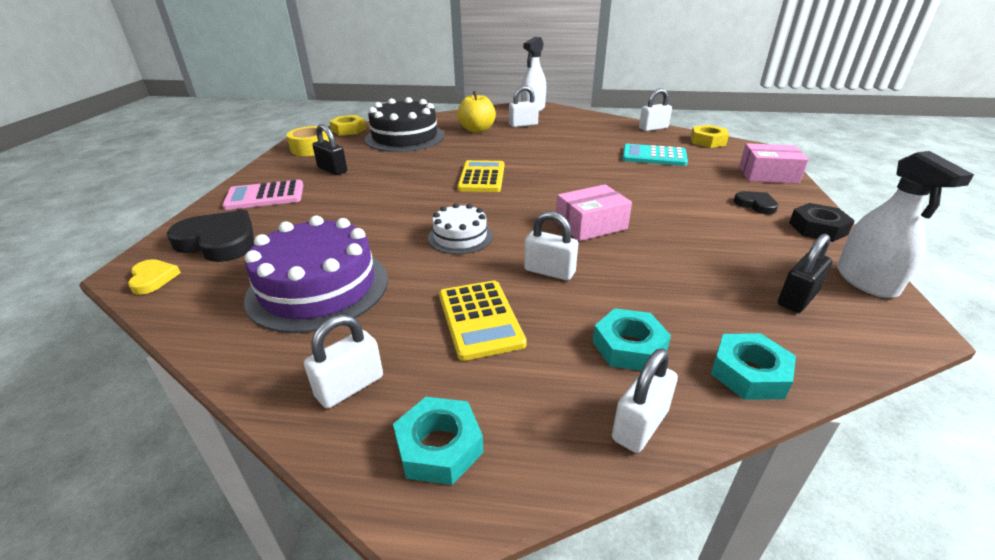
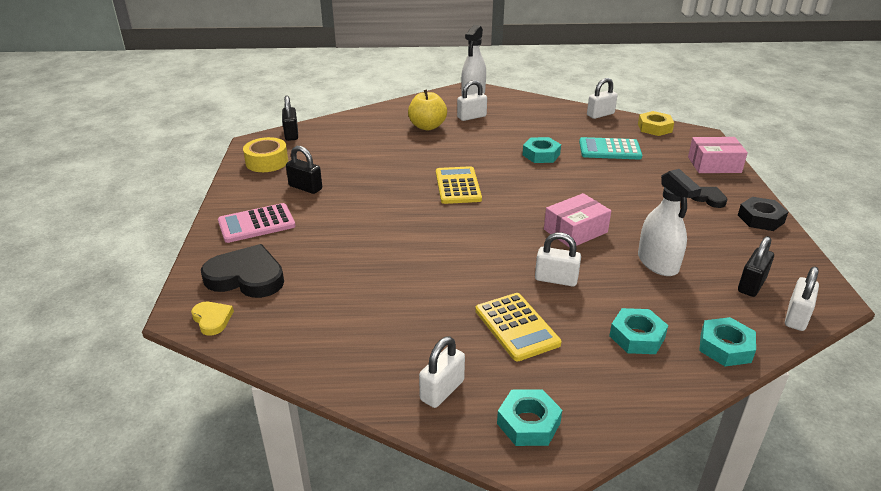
camera: 10 degrees left, 0 degrees up
purple cake [244,216,388,333] -> none
yellow nut [329,115,366,136] -> black padlock [282,96,298,141]
black cake [365,97,445,152] -> none
white cake [428,203,493,254] -> none
white padlock [612,348,678,453] -> white padlock moved to [785,266,819,331]
white spray bottle [837,151,974,298] -> white spray bottle moved to [638,169,702,276]
none -> turquoise nut [523,137,561,163]

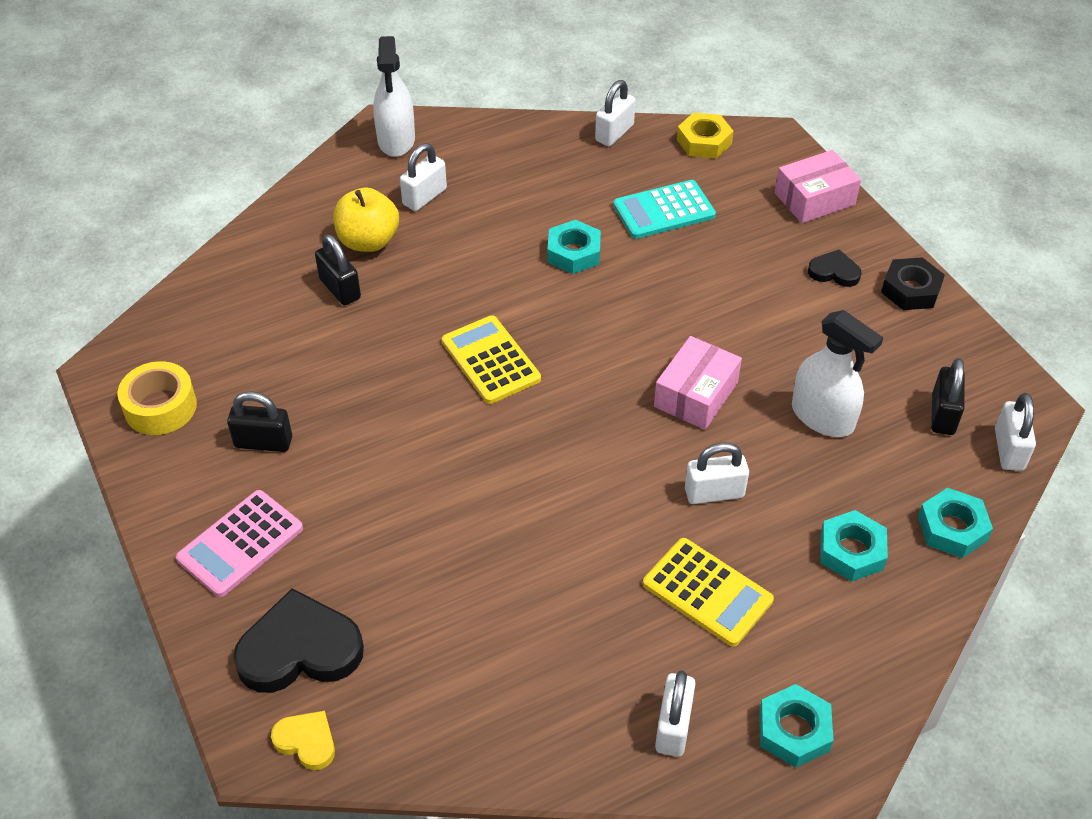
camera: 25 degrees left, 15 degrees up
black padlock [282,96,298,141] -> black padlock moved to [315,234,361,306]

